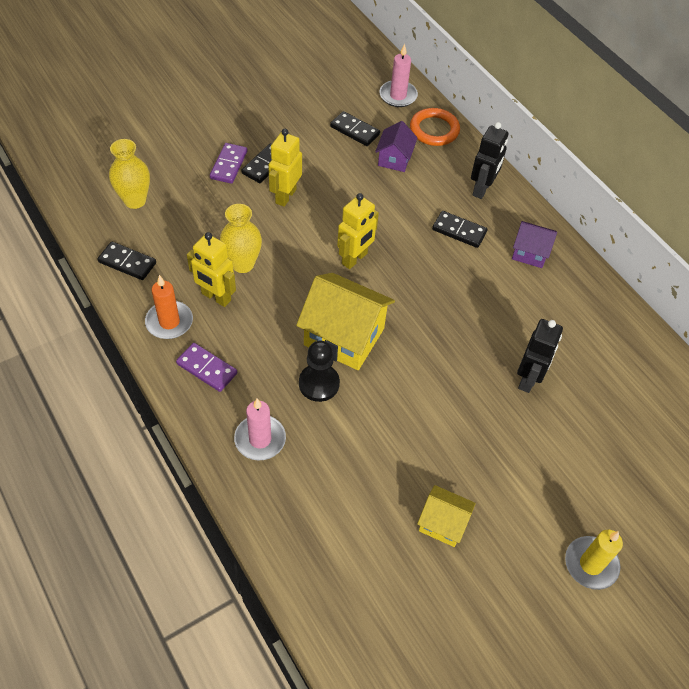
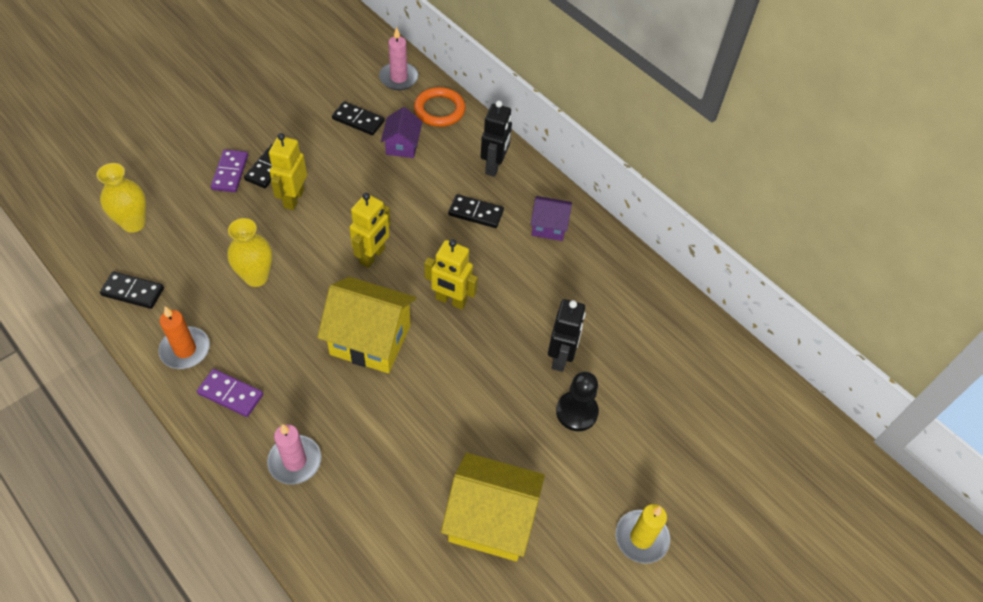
camera: 10 degrees left, 0 degrees up
yellow robot [187,232,236,307] -> yellow robot moved to [424,239,478,310]
black pawn [299,341,340,402] -> black pawn moved to [556,372,599,431]
yellow house [417,485,476,547] -> yellow house [441,453,545,561], size x1.81

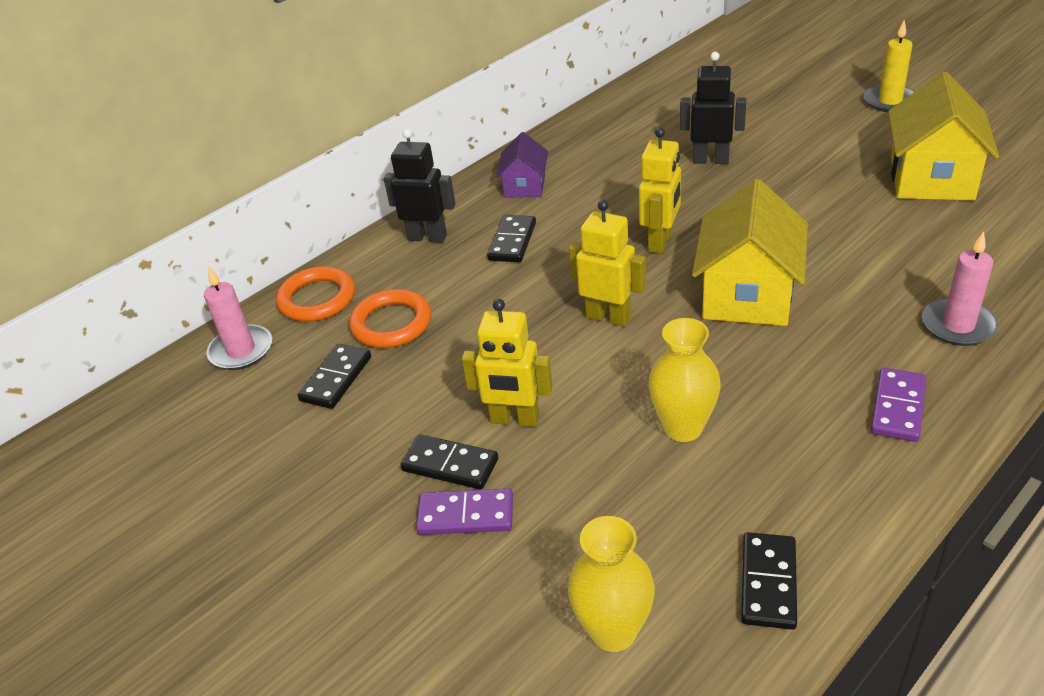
camera: 85 degrees left, 15 degrees down
orange candle [158,306,210,369] -> none
purple house [381,107,422,158] -> orange ring [349,289,431,348]
black pawn [556,372,599,431] -> none

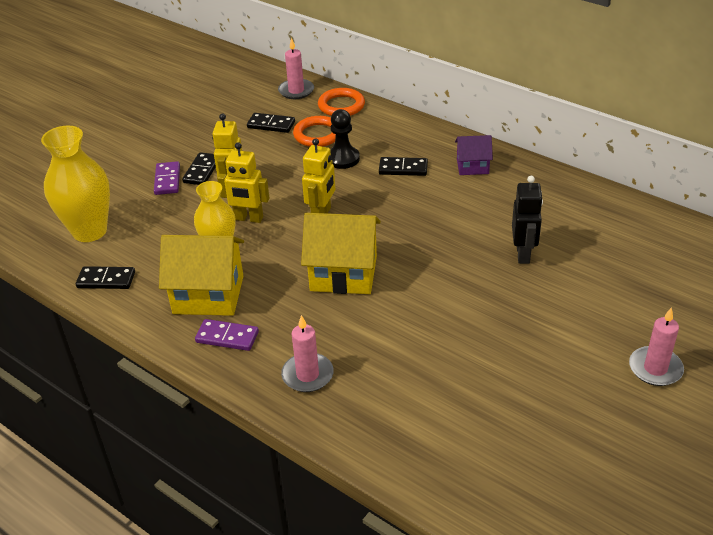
camera: 80 degrees right, 0 degrees up
black robot [384,129,455,243] -> none
yellow vase [568,516,655,652] -> yellow vase [41,126,110,242], size x1.56
yellow robot [639,127,681,253] -> yellow robot moved to [217,142,270,223]
yellow candle [864,20,915,112] -> pink candle [629,307,684,386]
yellow house [888,72,999,201] -> yellow house moved to [159,235,244,316]
none -> black pawn [330,109,360,169]

